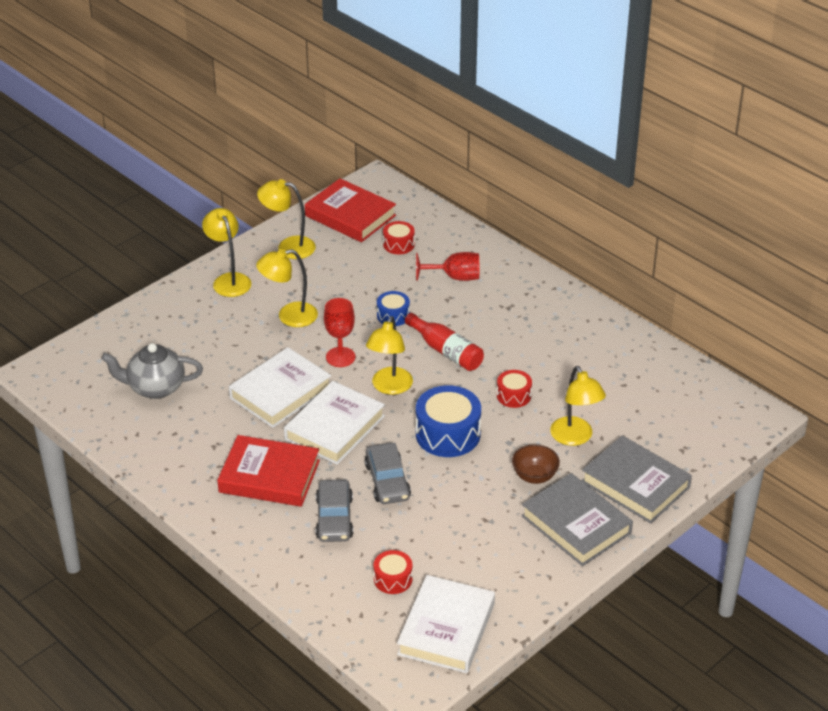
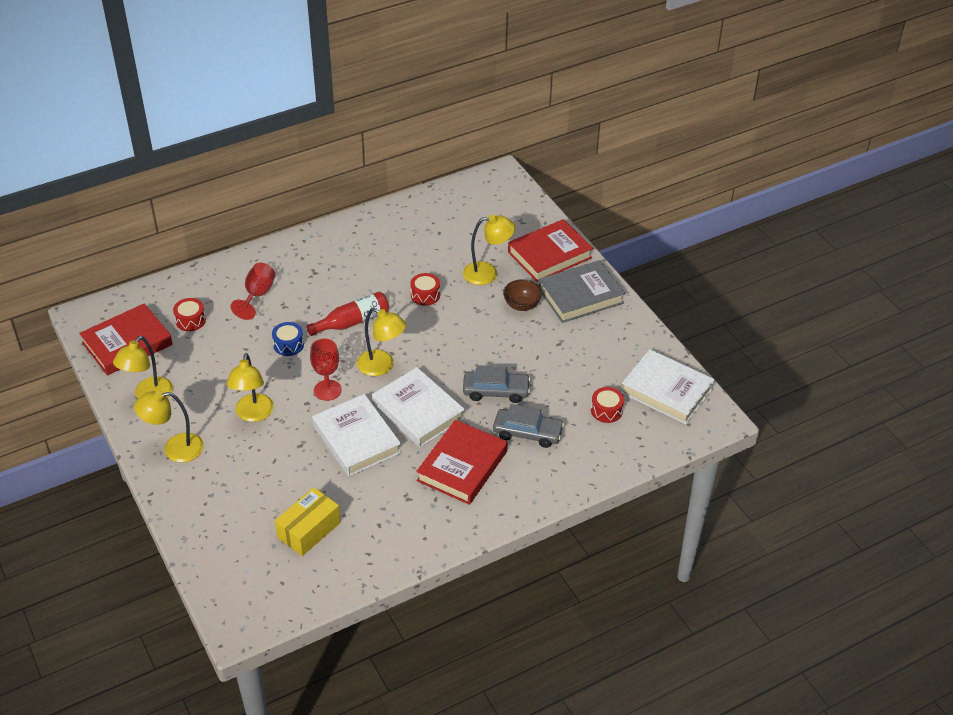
camera: 75 degrees left, 5 degrees up
grey teapot [101,343,203,399] -> yellow box [275,487,341,556]
blue drum [416,385,481,457] -> none
grey book [582,435,692,523] -> red book [508,219,593,282]

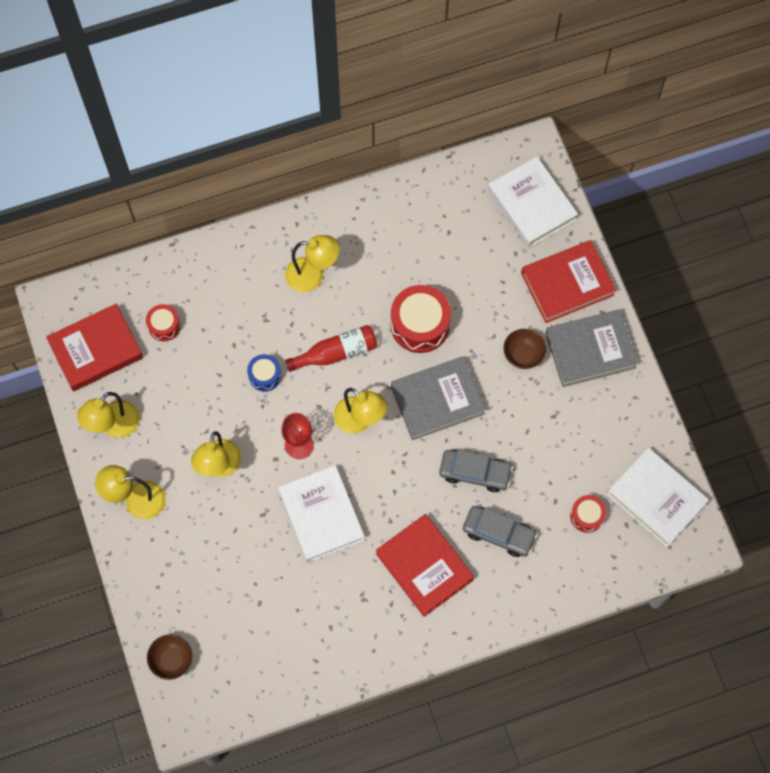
camera: 10 degrees right, 25 degrees up
red goblet [230,263,275,320] -> none
yellow box [275,487,341,556] -> none
white book [372,367,465,448] -> white book moved to [488,157,578,248]
red drum [410,273,440,306] -> red drum [391,285,451,353], size x1.83
red book [416,420,507,505] -> red book turned 75 degrees counterclockwise [376,514,474,617]
yellow lamp [463,215,515,285] -> yellow lamp moved to [285,235,340,292]
none -> brown bowl [147,634,192,680]
none -> grey book [391,356,486,440]

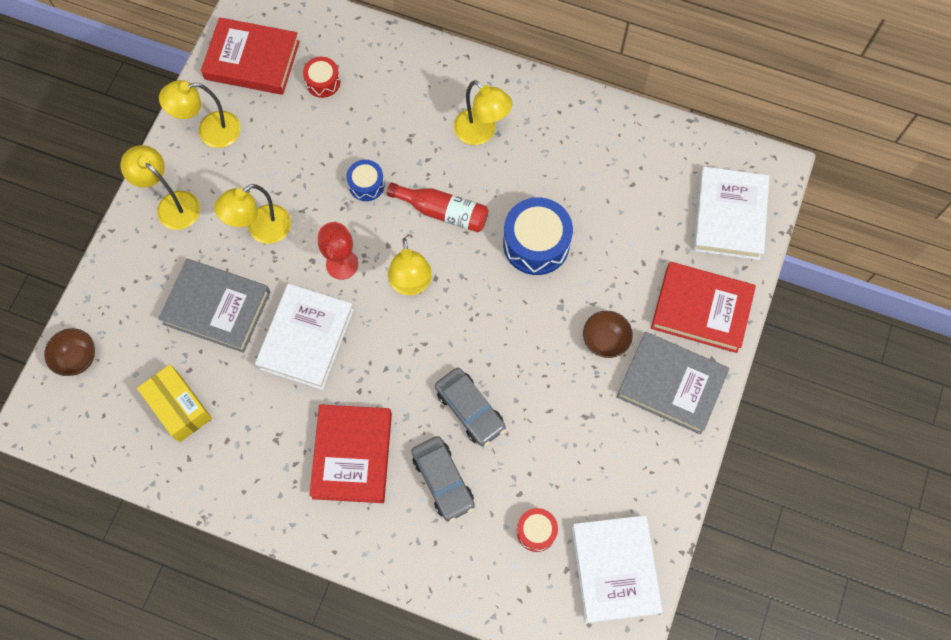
camera: 40 degrees right, 0 degrees up
red drum [391,285,451,353] -> blue drum [503,197,573,275]
grey book [391,356,486,440] -> grey book moved to [158,259,271,353]
none -> yellow box [137,364,212,442]

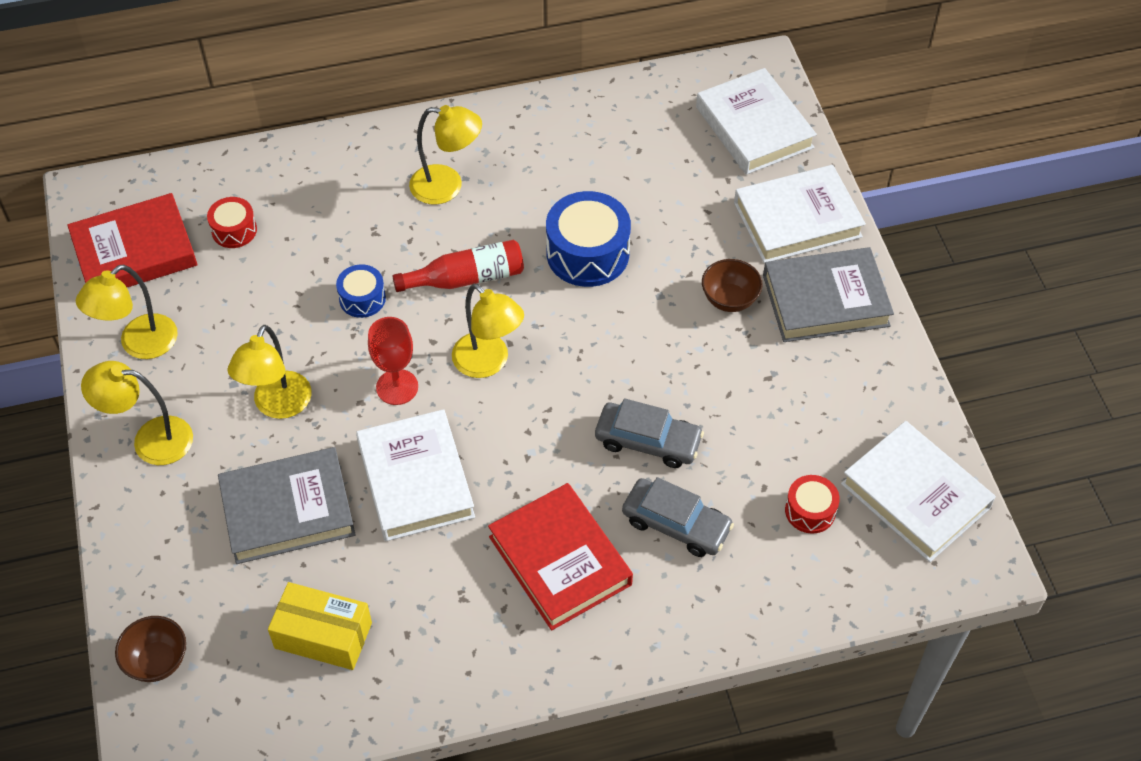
camera: 35 degrees left, 15 degrees down
red book [651,262,756,353] -> white book [734,165,866,263]

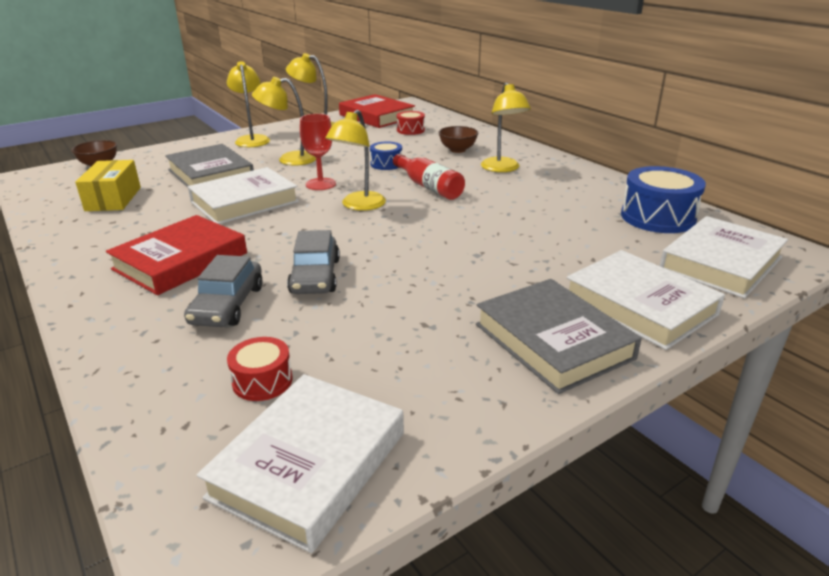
camera: 70 degrees right, 25 degrees down
blue drum [546,191,631,287] -> blue drum moved to [621,166,706,233]
brown bowl [702,259,763,312] -> brown bowl moved to [439,126,478,153]

